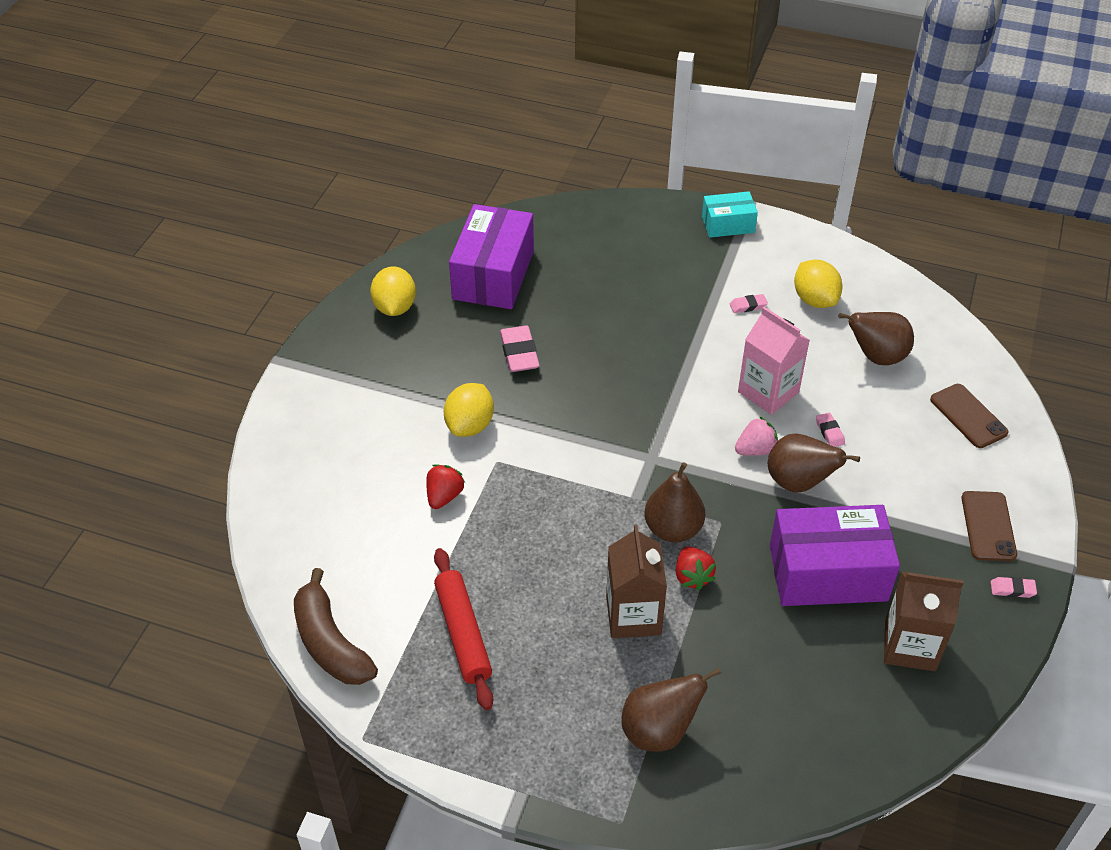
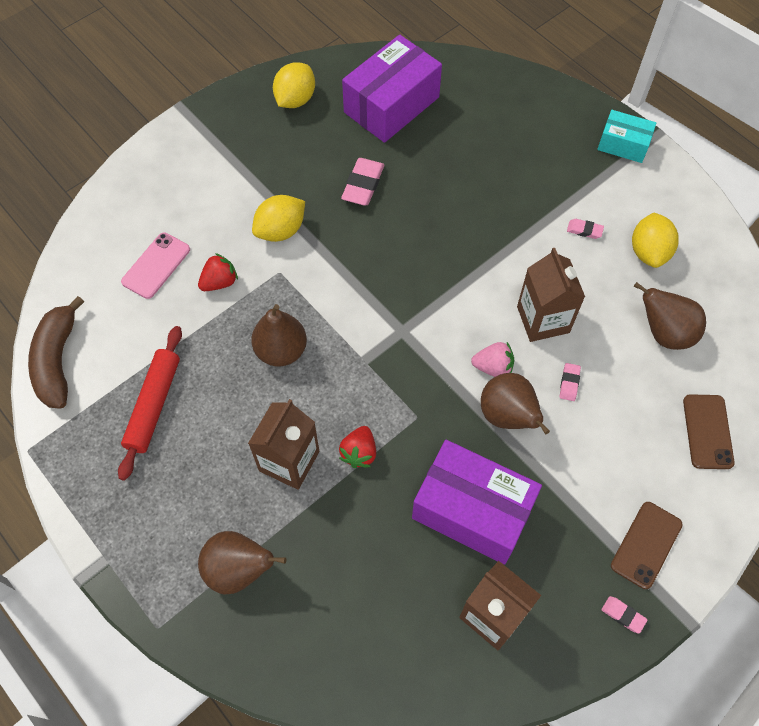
camera: 30 degrees right, 15 degrees up
brown pear [644,462,705,543] -> brown pear moved to [251,304,307,366]
pink carton [738,307,810,415] -> brown carton [517,248,585,342]
none -> pink phone [121,232,190,299]

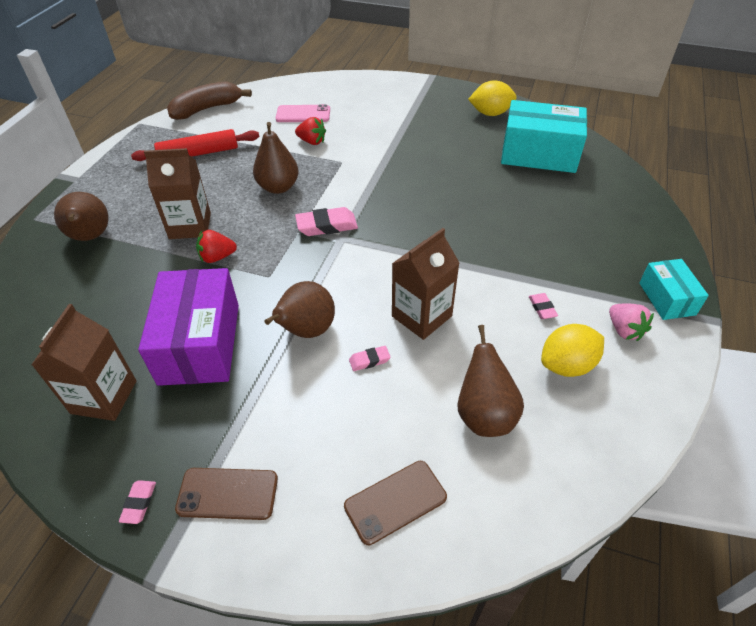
camera: 60 degrees right, 15 degrees down
yellow lemon [252,195,305,242] -> none
pink eraser [341,158,384,206] -> pink eraser moved to [295,207,358,236]
purple box [342,35,442,143] -> turquoise box [501,100,587,173]
pink strawberry [471,342,514,377] -> pink strawberry moved to [609,303,654,341]

